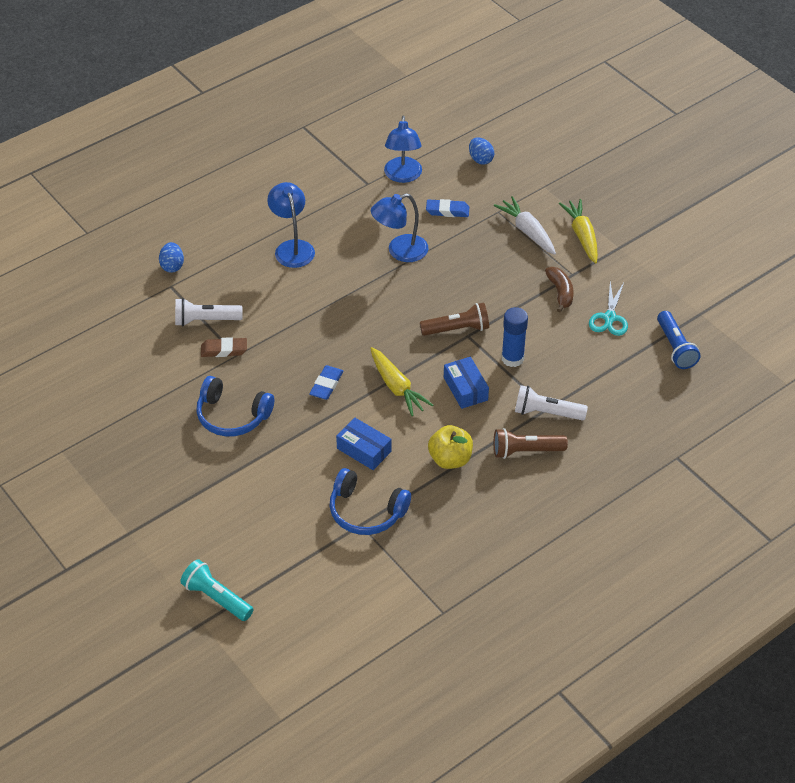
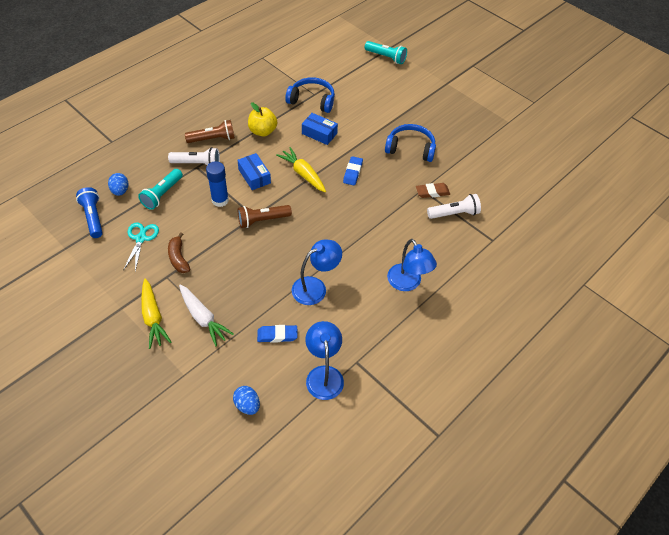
camera: 170 degrees right, 5 degrees up
blue egg [159,242,184,273] -> blue egg moved to [108,173,128,196]
none -> turquoise flashlight [138,169,183,210]

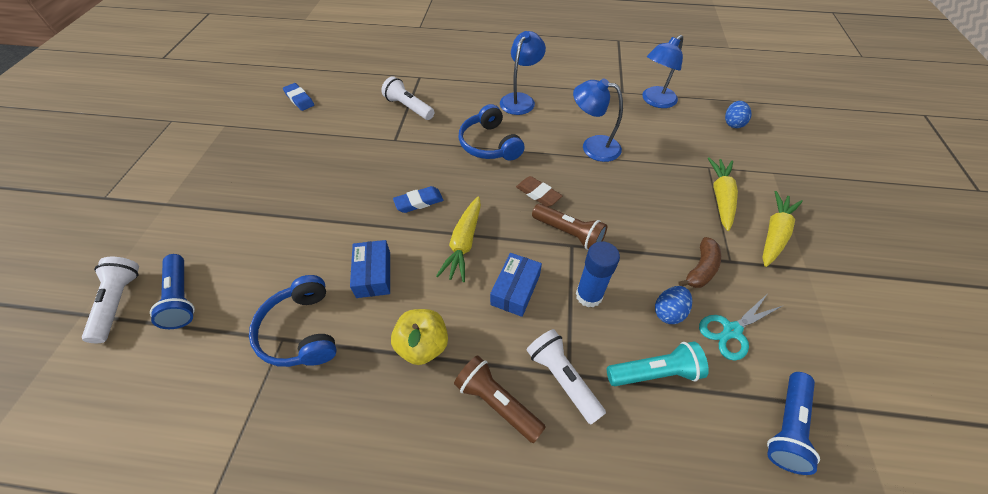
camera: 125 degrees left, 0 degrees up
blue egg [108,173,128,196] -> blue egg moved to [655,286,692,324]
white carrot [179,284,234,346] -> yellow carrot [708,157,738,231]
blue eraser [257,325,298,343] -> blue eraser moved to [283,83,314,111]
turquoise flashlight [365,41,407,64] -> white flashlight [82,257,139,343]
blue headphones [385,124,436,162] -> blue headphones moved to [459,104,525,161]
brown eraser [416,183,450,198] -> brown eraser moved to [516,176,563,207]
none -> blue flashlight [150,254,195,329]

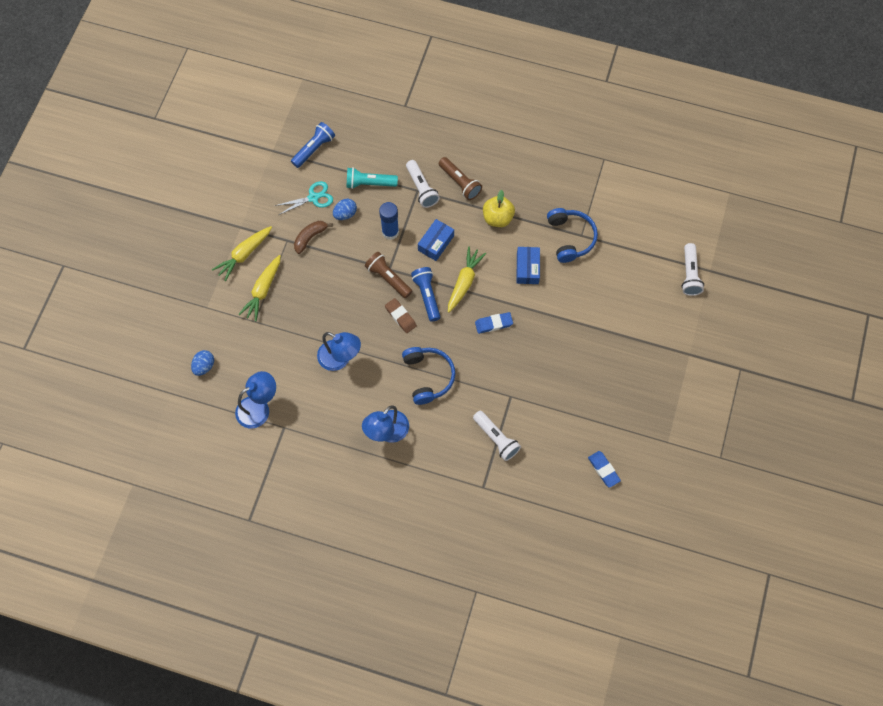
camera: 170 degrees left, 15 degrees up
blue flashlight [150,254,195,329] -> blue flashlight moved to [411,267,440,322]

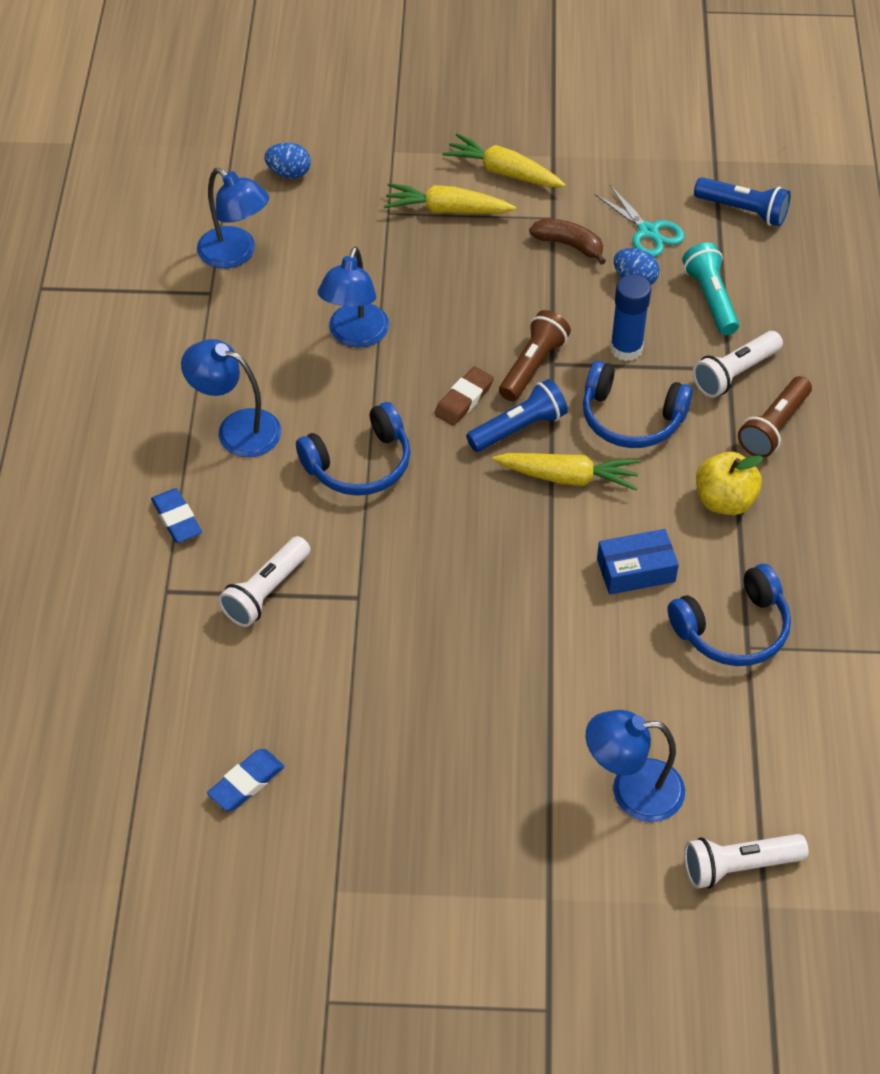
camera: 75 degrees right, 15 degrees down
blue box [418,219,454,261] -> blue headphones [583,361,693,448]
blue eraser [475,312,513,334] -> blue eraser moved to [151,488,202,543]
none -> blue lamp [586,710,685,822]

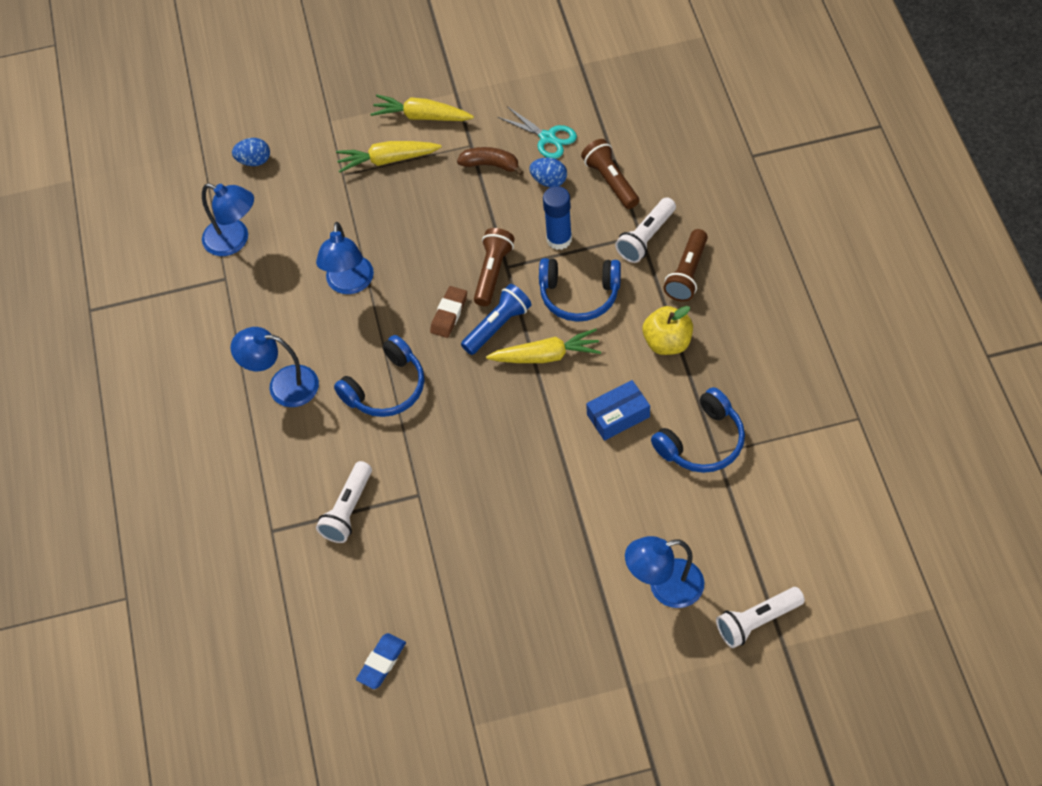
camera: 10 degrees left, 5 degrees up
blue eraser [151,488,202,543] -> none
turquoise flashlight [682,243,739,335] -> brown flashlight [581,139,639,209]
blue flashlight [694,177,791,226] -> none

